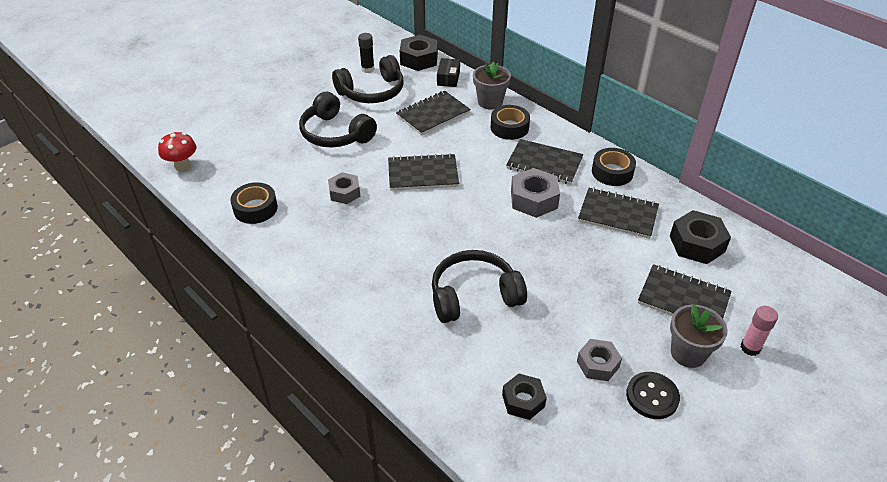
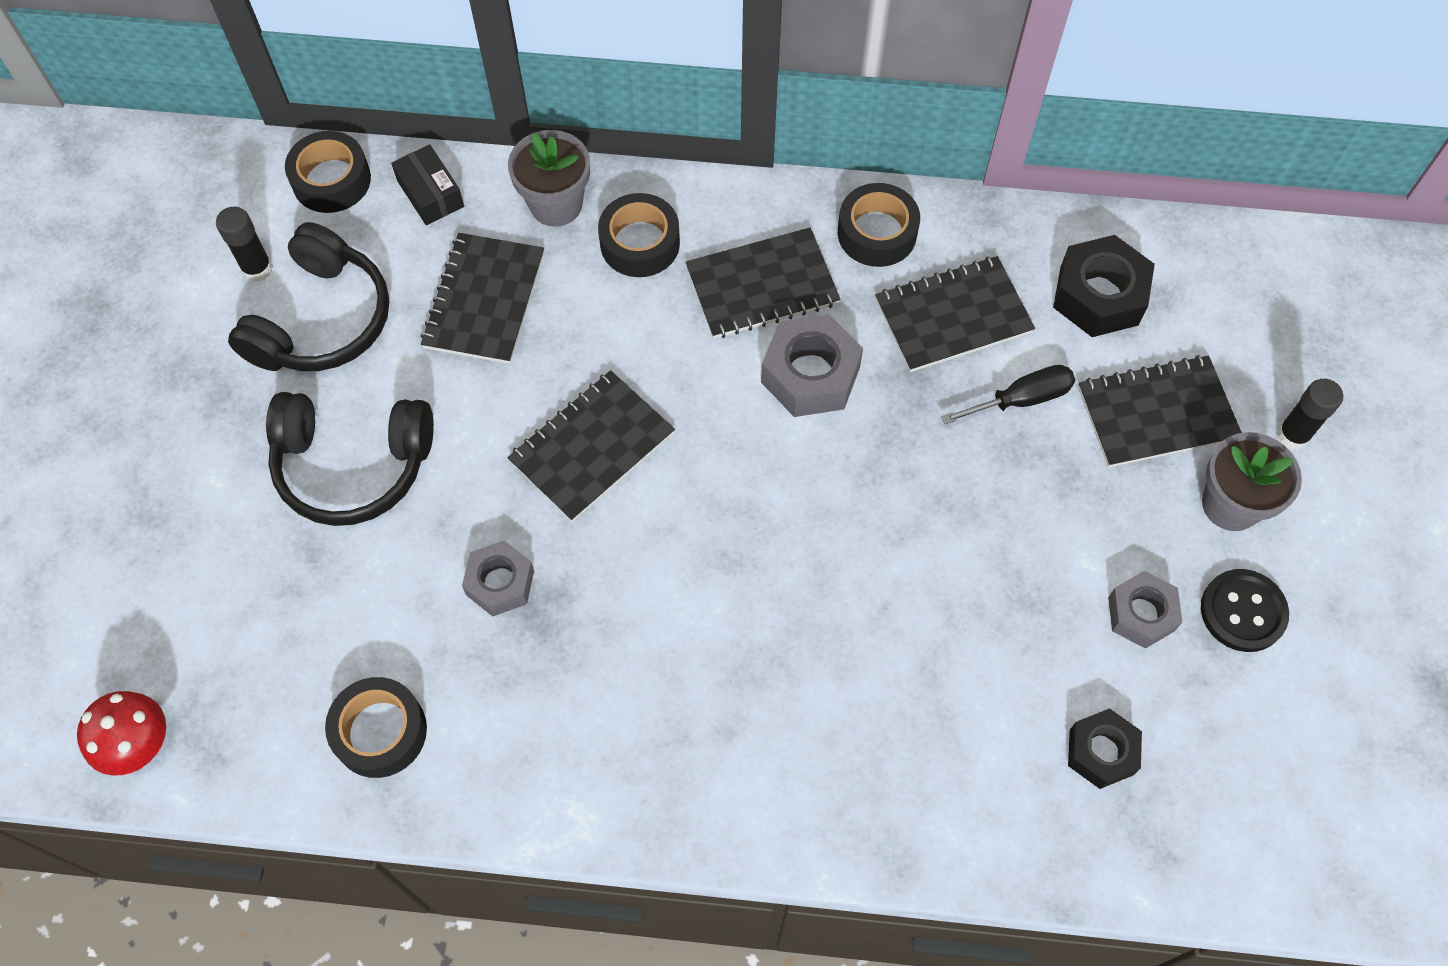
camera: 40 degrees left, 20 degrees up
black nut [400,35,438,71] -> black tape [285,131,371,213]
black headphones [432,250,527,323] -> none
pink glue stick [741,306,778,356] -> black glue stick [1277,379,1343,450]
none -> black screwdriver [941,365,1075,424]

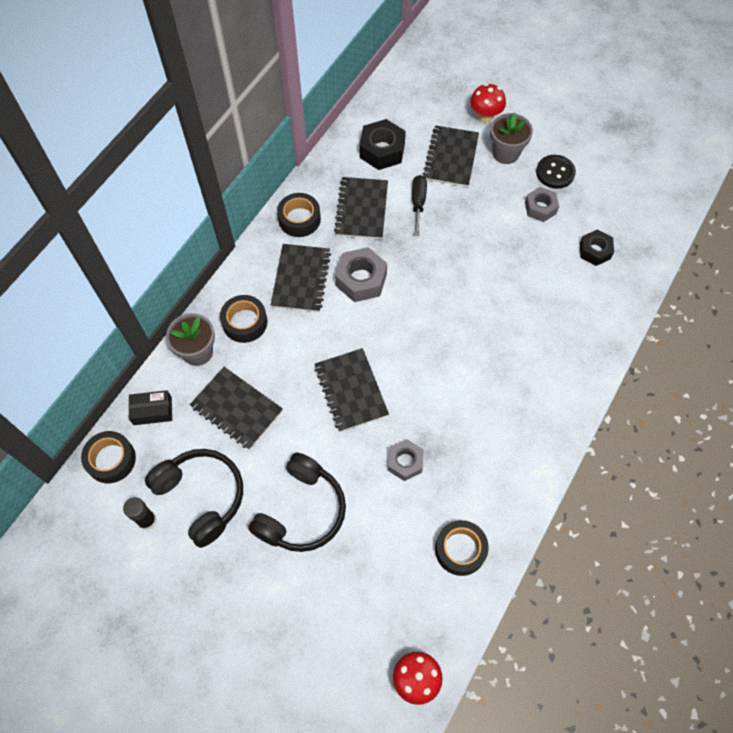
camera: 65 degrees left, 0 degrees up
black glue stick [1277,379,1343,450] -> red mushroom [470,83,506,123]

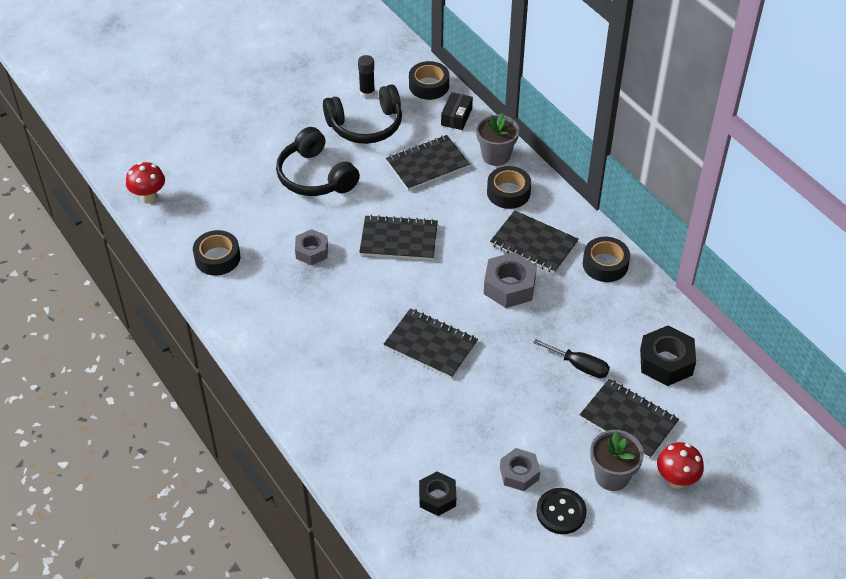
camera: 115 degrees right, 15 degrees down
black notebook [334,177,388,239] -> black notebook moved to [383,308,478,379]

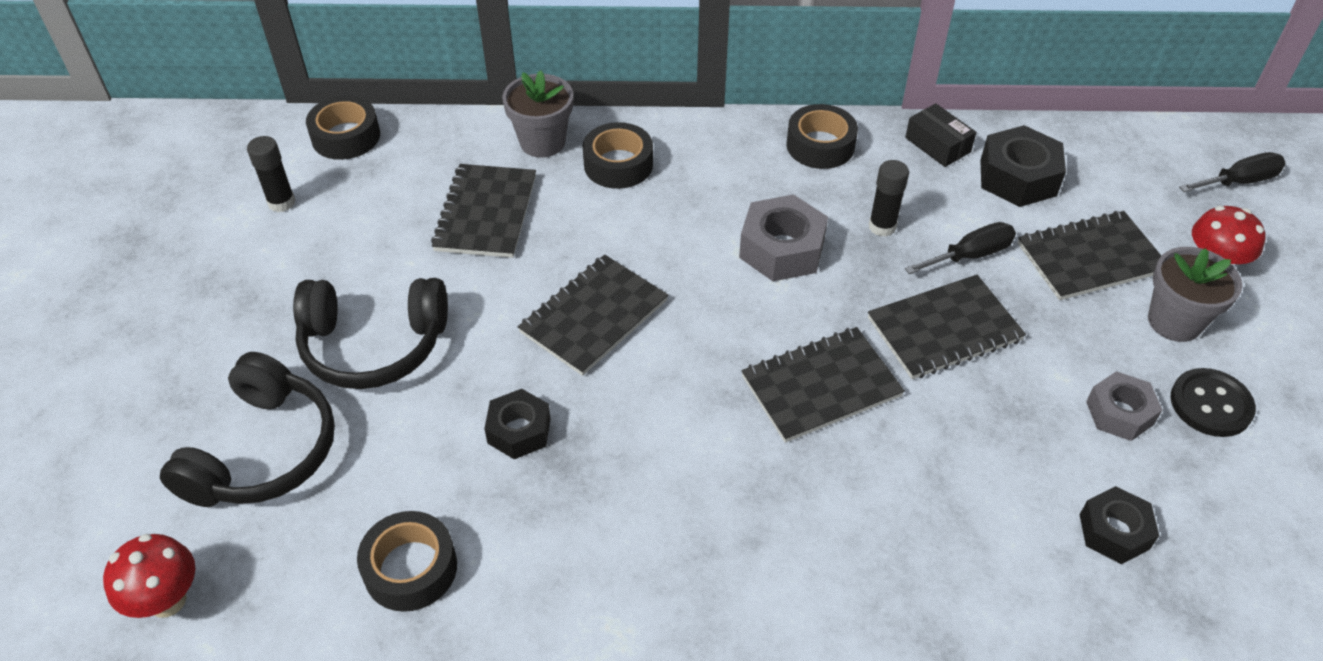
camera: 55 degrees left, 0 degrees up
grey nut [295,229,328,265] -> black nut [484,389,551,459]
black headphones [323,84,402,144] -> black headphones moved to [160,352,335,507]
black box [441,92,473,130] -> black box moved to [905,103,977,167]
black notebook [490,210,579,274] -> black notebook moved to [868,275,1026,379]
none -> black glue stick [869,160,909,237]
none -> black screwdriver [1179,152,1286,192]

